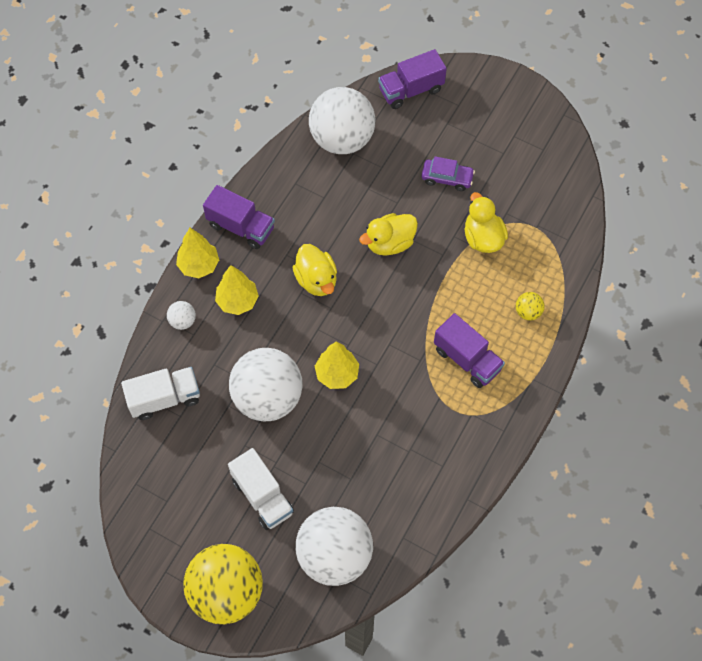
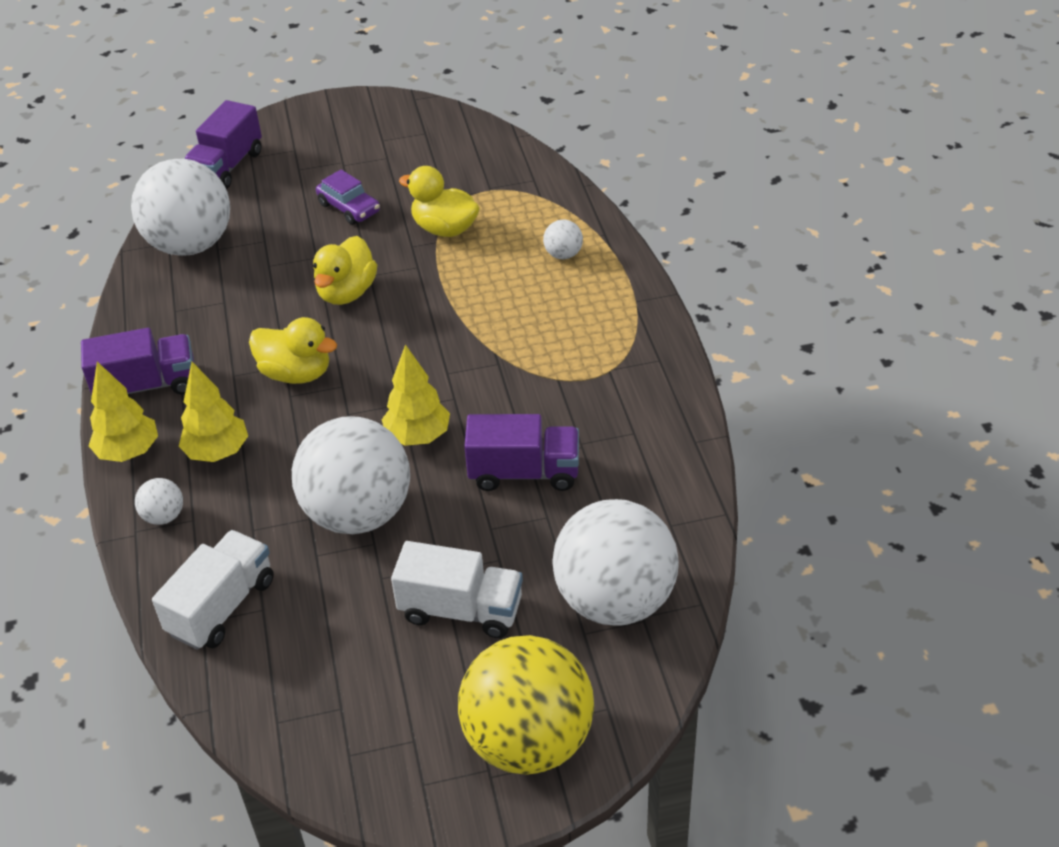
camera: 40 degrees left, 20 degrees down
purple car [421,156,475,191] -> purple car turned 75 degrees clockwise [316,169,380,225]
purple truck [434,313,505,388] -> purple truck moved to [464,414,579,491]
yellow ball [516,292,545,321] -> white ball [543,219,583,259]

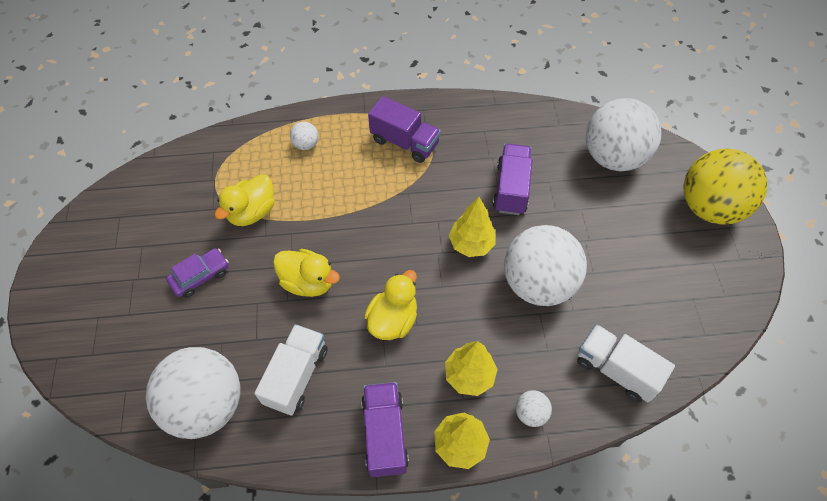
camera: 85 degrees left, 15 degrees up
purple truck [184,100,262,189] -> purple truck moved to [368,96,441,163]
white truck [391,541,523,638] -> white truck moved to [254,324,328,415]

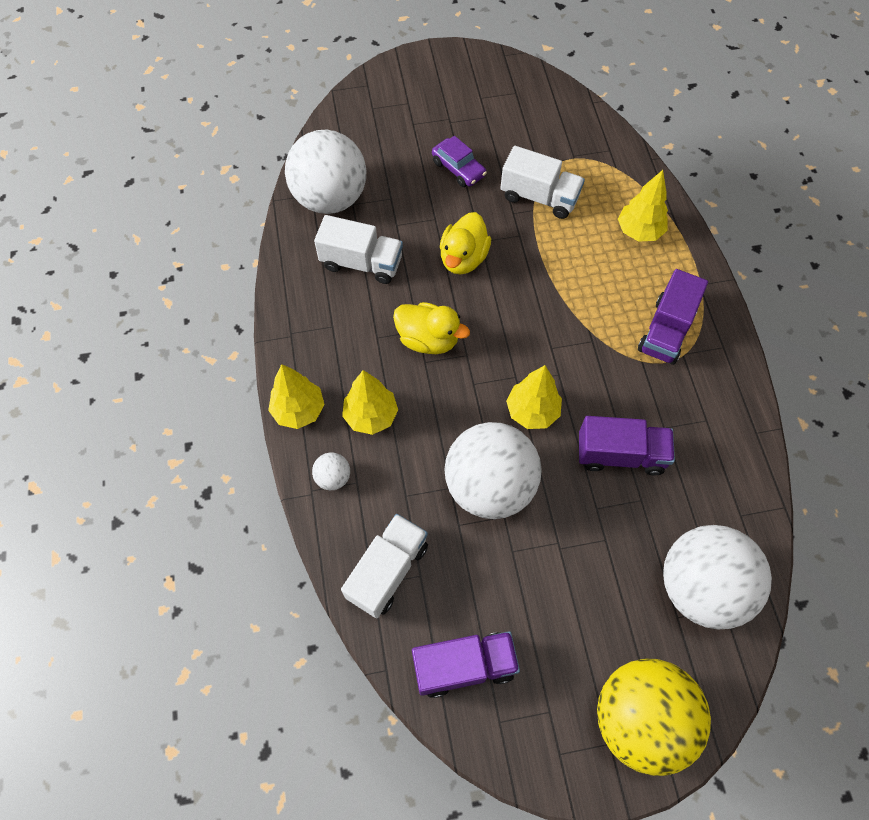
camera: 85 degrees right, 5 degrees up
yellow duck [215,174,275,226] -> white truck [500,146,585,219]
white ball [290,122,318,150] -> yellow tree [618,170,668,242]
purple truck [361,382,409,477] -> purple truck moved to [412,631,520,698]

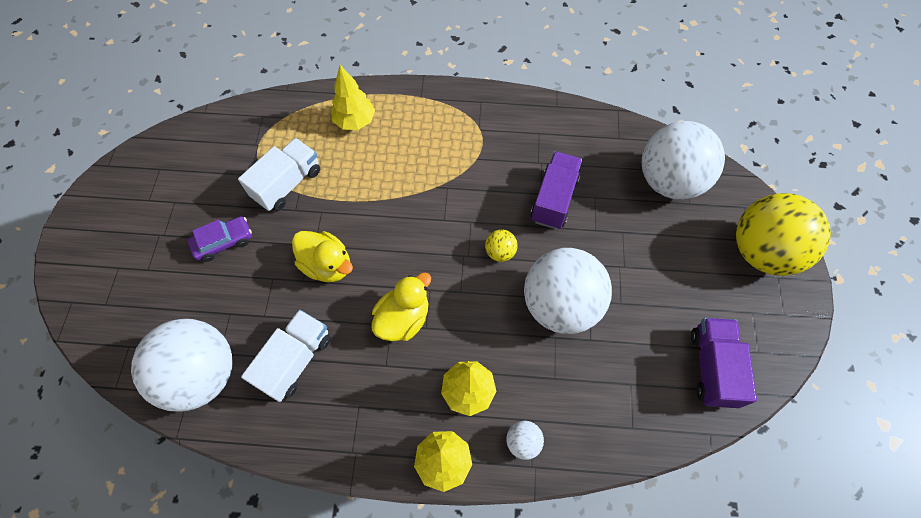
camera: 75 degrees left, 0 degrees up
white truck [341,514,428,618] -> none
yellow tree [506,365,562,429] -> yellow ball [485,229,518,262]
purple truck [638,269,708,365] -> none

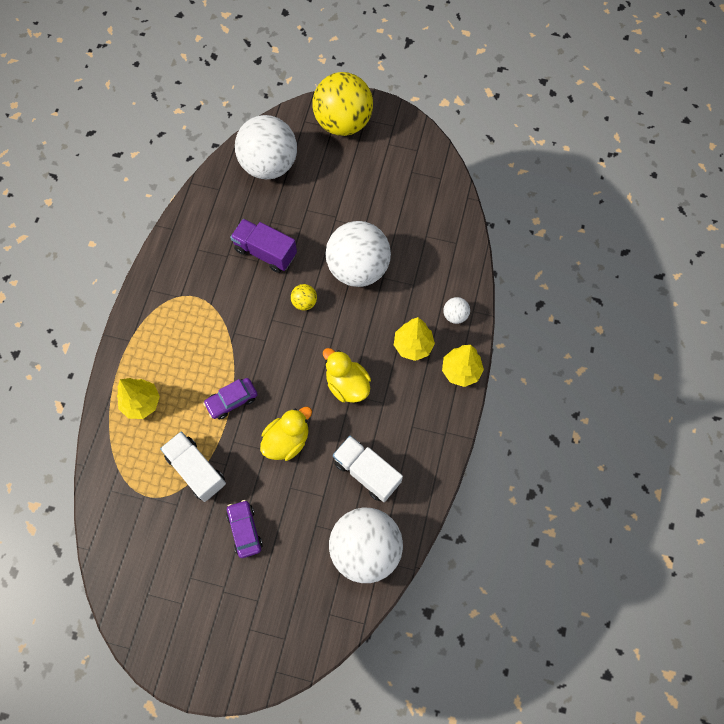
camera: 80 degrees left, 5 degrees up
purple truck [691,318,757,408] -> none
none -> purple car [203,378,258,420]

